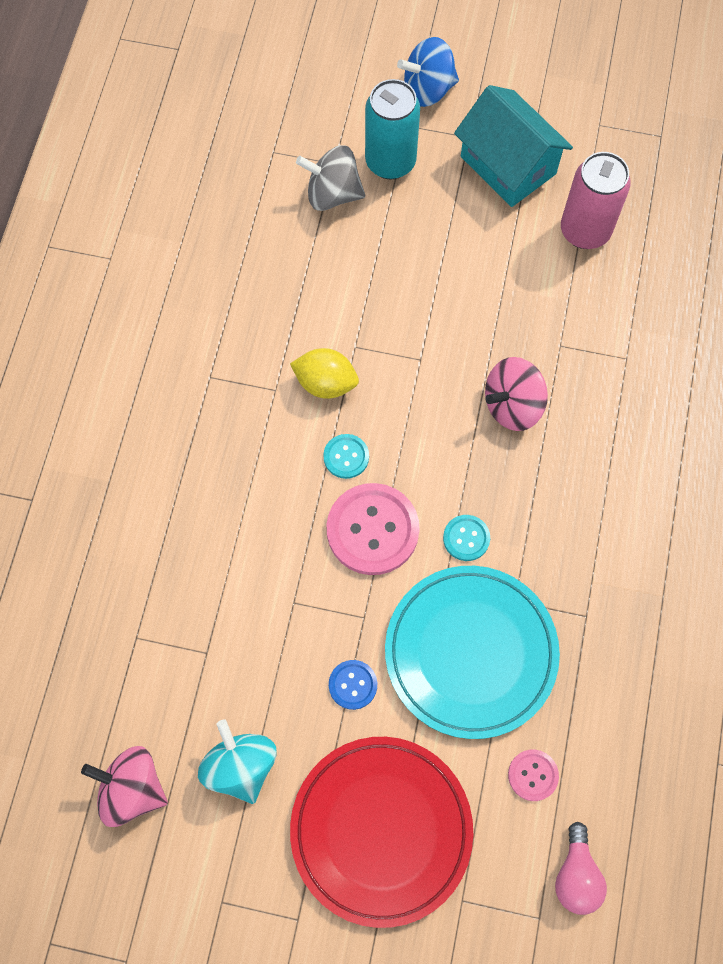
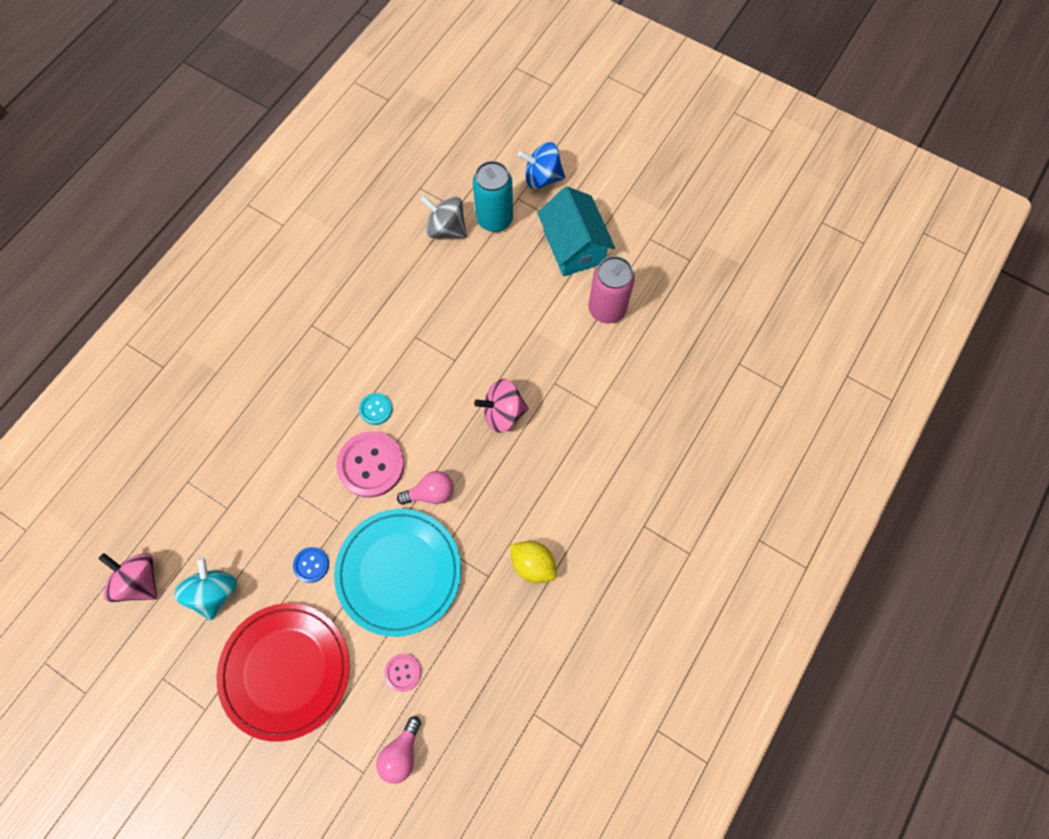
camera: 20 degrees right, 0 degrees up
yellow lemon [290,348,359,399] -> yellow lemon moved to [510,541,557,583]
turquoise button [443,515,490,561] -> pink light bulb [397,471,453,505]

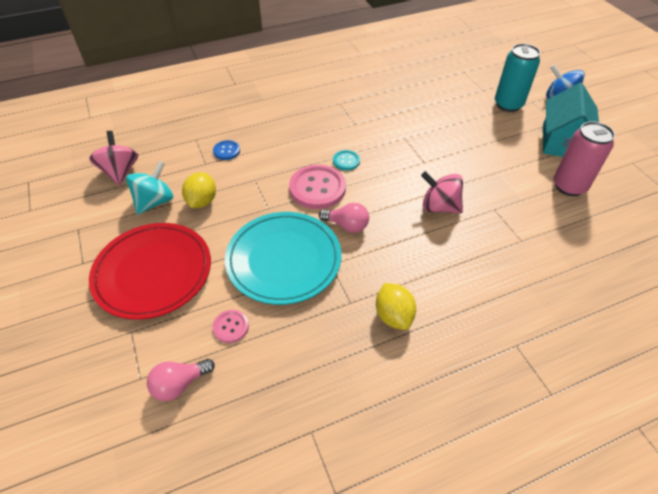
camera: 35 degrees right, 20 degrees down
blue button [293,547,329,583] -> blue button moved to [213,140,240,160]
grey spinning top [420,195,467,238] -> none
none -> yellow lemon [182,172,216,208]

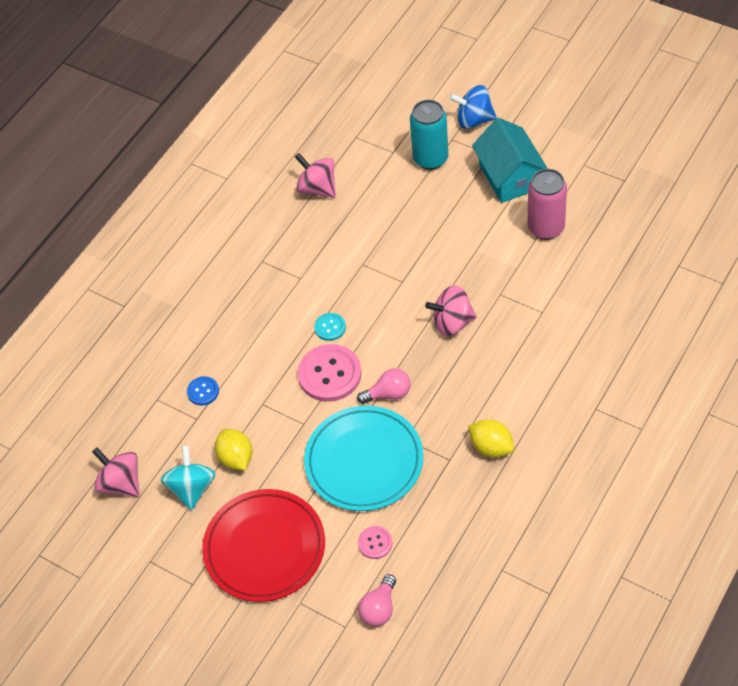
camera: 30 degrees left, 5 degrees up
none -> pink spinning top [295,153,336,198]

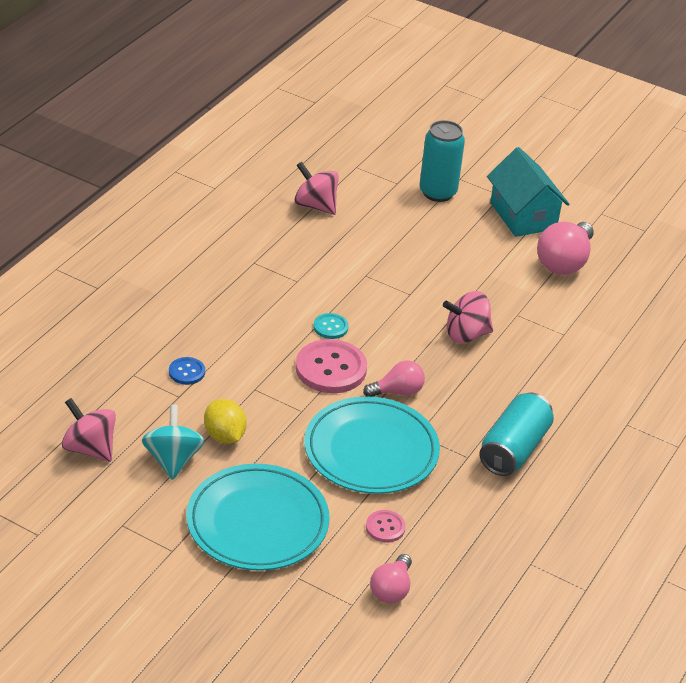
camera: 10 degrees left, 15 degrees down
red plate [202,489,325,602] -> turquoise plate [186,464,329,571]
blue spinning top [449,85,497,129] -> none
yellow lemon [468,419,514,457] -> turquoise can [479,393,554,476]
pink can [527,169,567,240] -> pink light bulb [537,222,594,275]

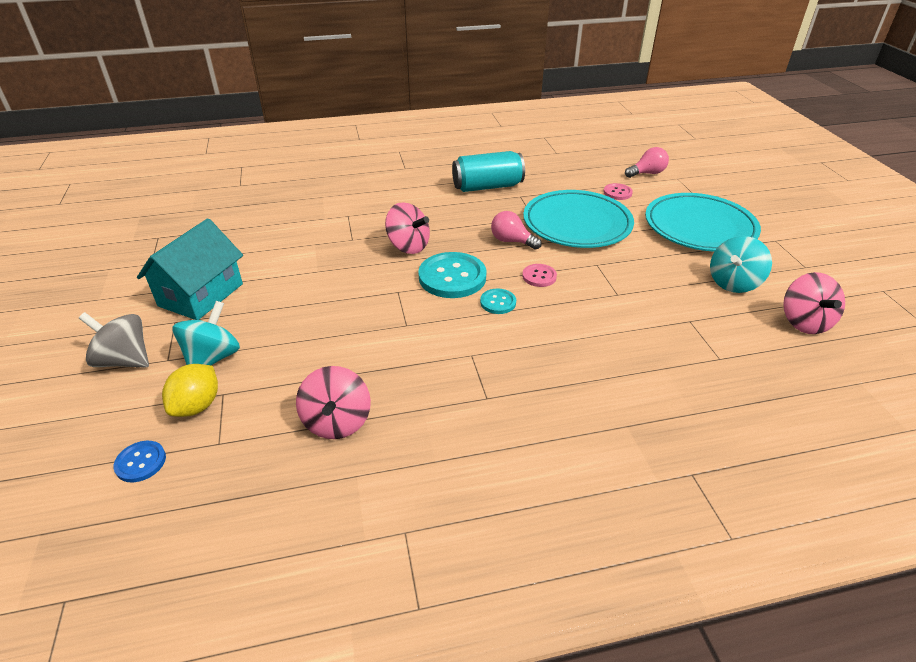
camera: 130 degrees left, 0 degrees up
blue button [169,357,205,385] -> blue button moved to [114,441,166,482]
yellow lemon [204,399,247,444] -> yellow lemon moved to [162,364,218,417]
pink button [296,339,367,393] -> pink button [522,264,557,287], size x0.50
turquoise can [419,120,465,202] -> turquoise spinning top [172,301,240,366]
pink light bulb [537,222,594,275] -> none
none -> grey spinning top [79,312,149,368]
none -> turquoise button [418,252,486,298]

